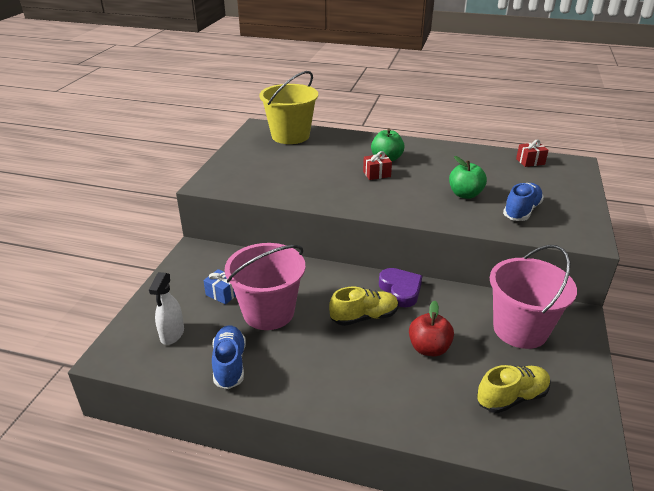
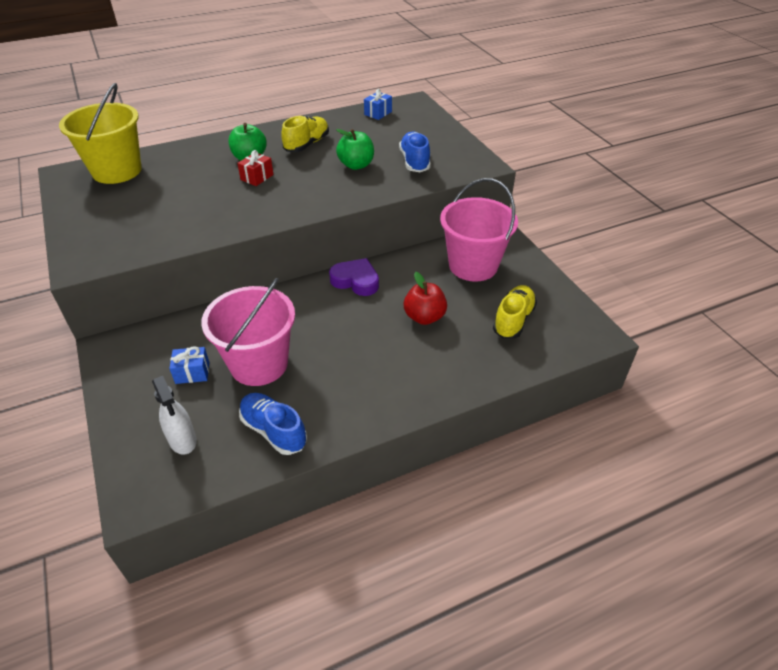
camera: 40 degrees left, 10 degrees up
yellow shoe [329,287,398,326] -> yellow shoe moved to [281,115,329,152]
red gift [516,140,549,167] -> blue gift [364,89,392,120]

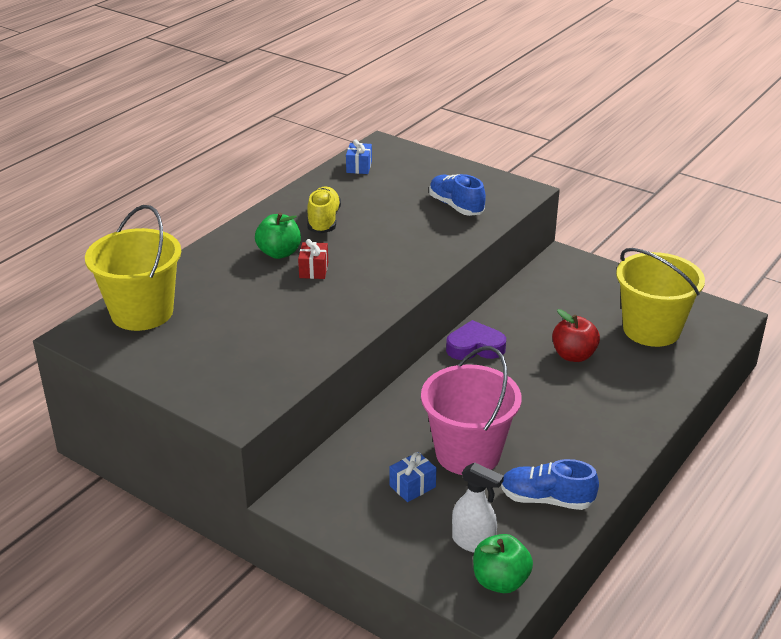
camera: 30 degrees left, 10 degrees down
green apple [336,129,374,170] -> green apple moved to [473,534,533,593]
pink bucket [440,178,518,282] -> none
yellow shoe [493,285,537,339] -> yellow bucket [616,248,705,347]

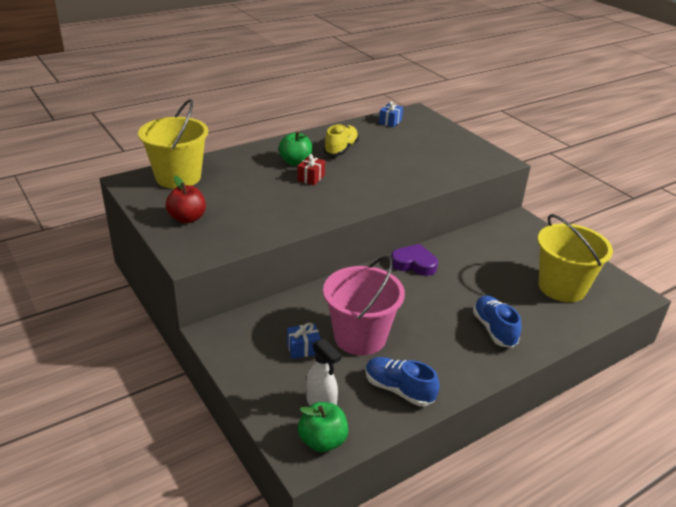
camera: 20 degrees right, 0 degrees up
blue shoe [429,174,486,216] -> blue shoe moved to [473,296,522,348]
red apple [552,309,600,362] -> red apple moved to [166,176,206,223]

